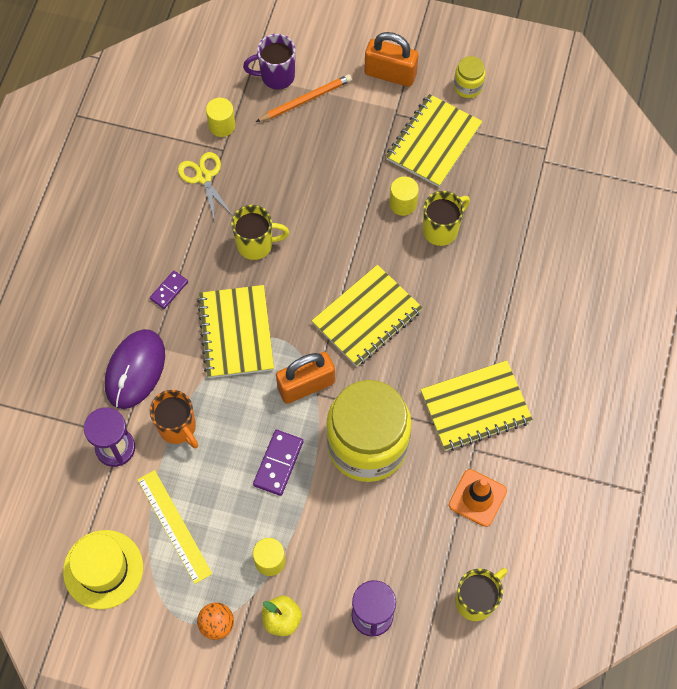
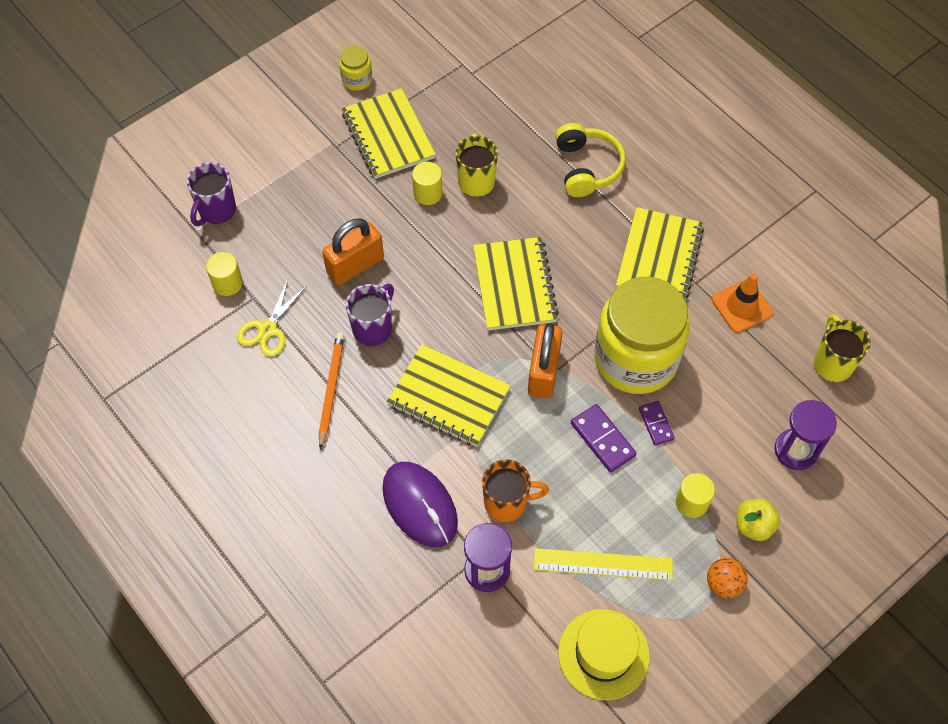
camera: 55 degrees left, 5 degrees down
purple domino [150,271,188,309] -> purple domino moved to [639,401,675,445]
yellow scissors [178,152,233,222] -> yellow scissors turned 75 degrees counterclockwise [237,279,307,357]
yellow mug [231,205,289,260] -> purple mug [346,284,394,346]
orange pencil [256,74,352,122] -> orange pencil moved to [319,333,344,450]
orange padlock [364,32,419,87] -> orange padlock moved to [322,218,384,285]
none -> yellow headphones [555,123,626,197]

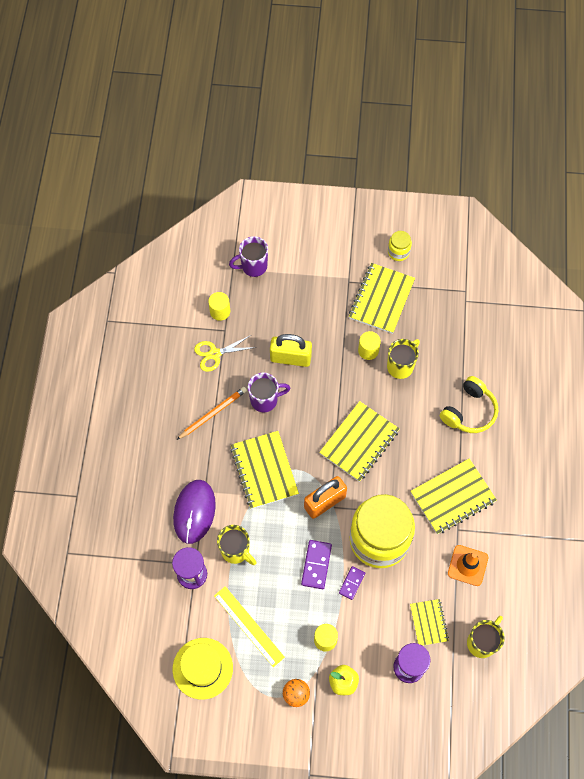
camera: 45 degrees right, 5 degrees up
orange padlock [322,218,384,285] -> yellow padlock [270,334,312,367]
orange mug [482,459,549,522] -> yellow mug [217,525,256,565]
none -> yellow notebook [410,599,449,646]

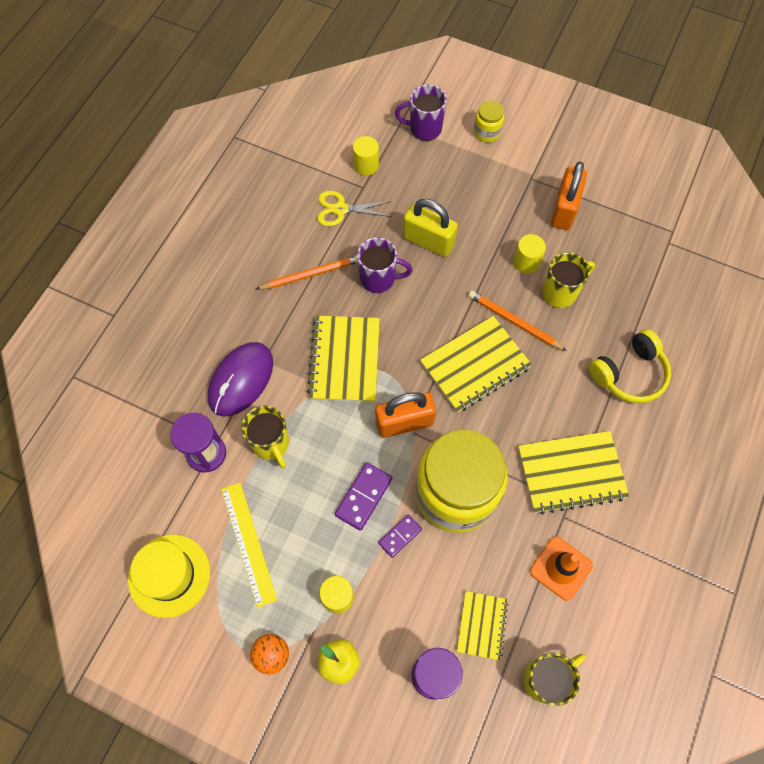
camera: 20 degrees right, 0 degrees up
yellow notebook [349,263,415,334] -> orange padlock [551,162,587,230]
yellow jar [388,231,412,261] -> yellow jar moved to [474,100,504,142]
none -> orange pencil [468,291,567,351]

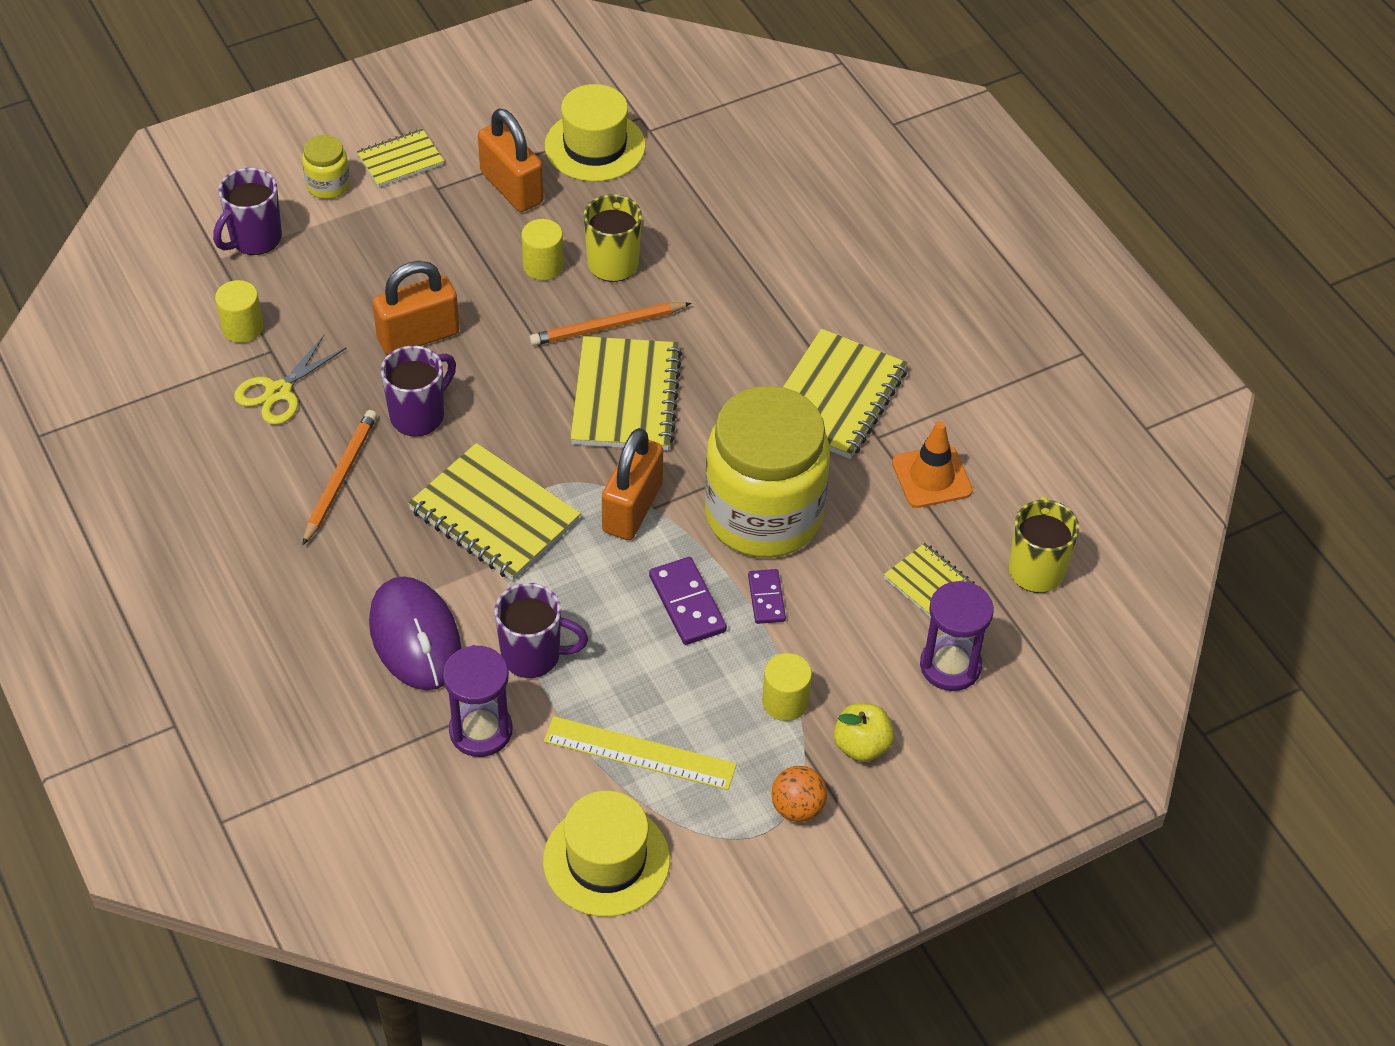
camera: 55 degrees left, 15 degrees down
yellow mug [241,406,289,468] -> purple mug [494,583,588,678]
yellow padlock [403,199,458,257] -> orange padlock [372,261,460,355]
yellow headphones [589,329,671,403] -> none
none -> yellow notebook [357,129,444,187]
none -> yellow hat [545,84,646,182]

